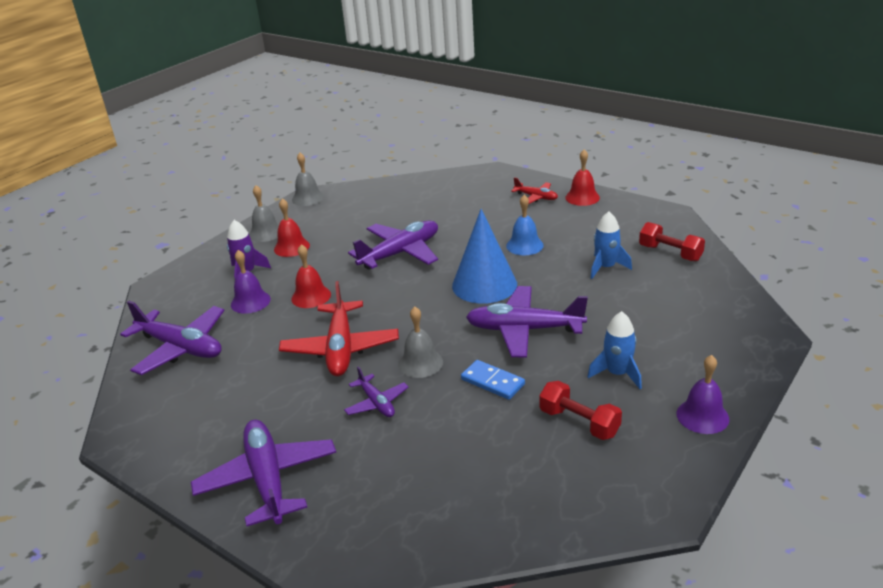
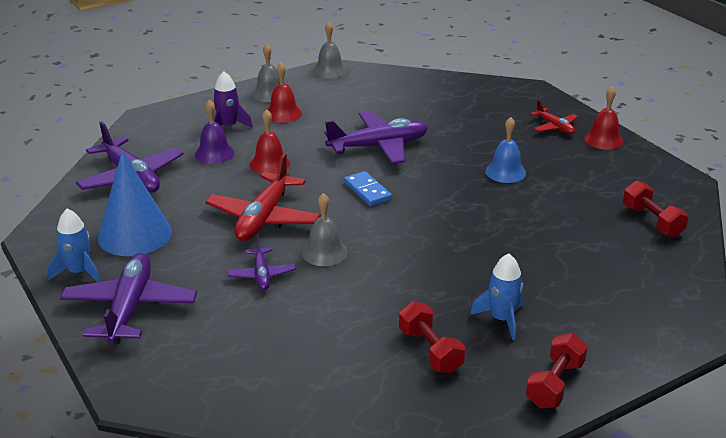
camera: 20 degrees right, 0 degrees up
blue cone [452,209,517,304] -> blue cone moved to [98,151,172,256]
blue domino [461,360,525,400] -> blue domino moved to [344,171,392,206]
purple plane [466,286,588,358] -> none
blue rocket [591,212,632,279] -> blue rocket moved to [48,209,101,282]
purple bell [677,355,729,434] -> red dumbbell [526,333,588,408]

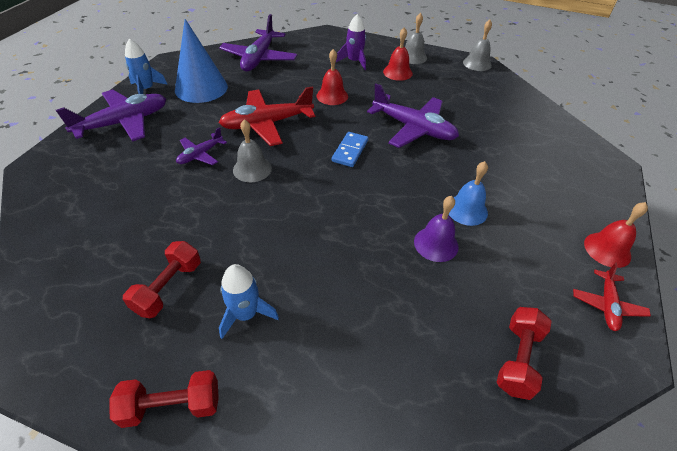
camera: 50 degrees right, 15 degrees up
purple bell [195,100,235,164] -> purple bell moved to [414,196,459,262]
red plane [530,100,578,134] -> red plane moved to [573,262,651,331]

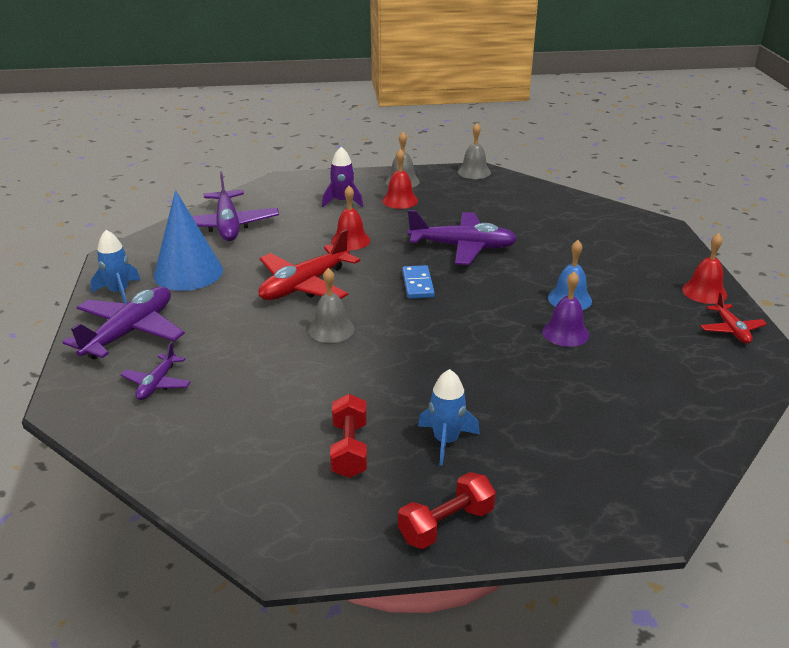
camera: 25 degrees left, 15 degrees down
purple plane [176,127,227,165] -> purple plane moved to [121,342,191,400]
red dumbbell [496,307,552,400] -> none

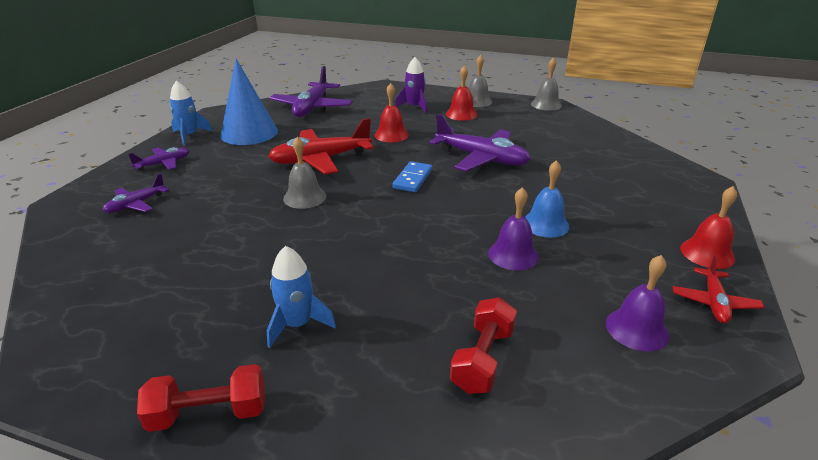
camera: 25 degrees right, 0 degrees up
purple plane [63,286,185,359] -> purple plane [128,147,189,170], size x0.53
red dumbbell [330,394,367,478] -> red dumbbell moved to [450,297,517,394]
none -> purple bell [606,255,669,352]

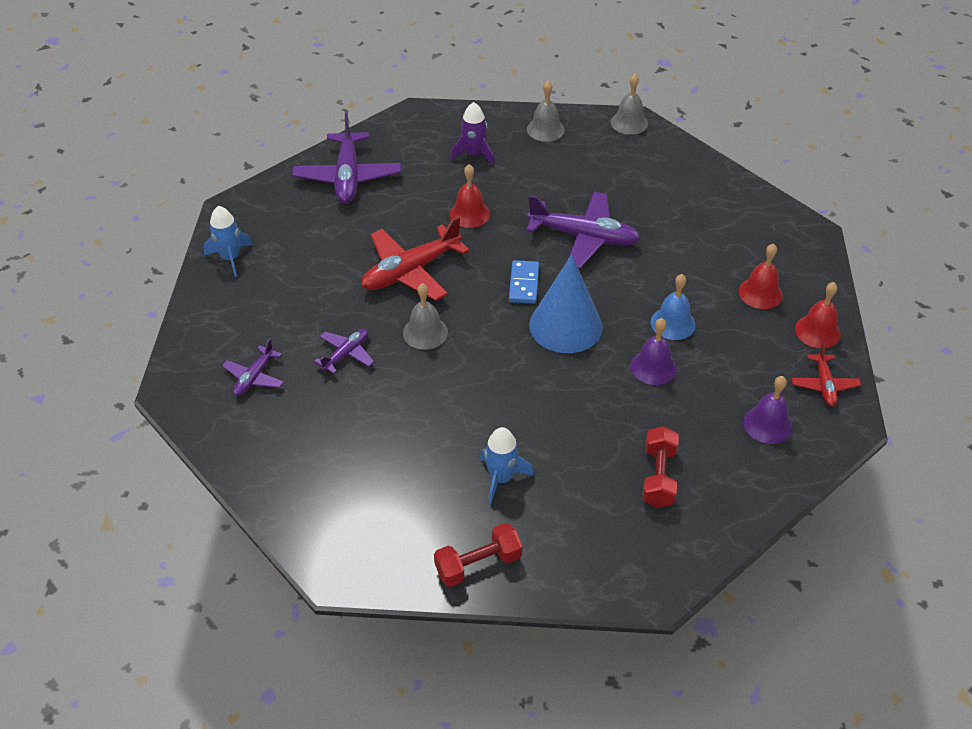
camera: 15 degrees left, 15 degrees up
purple plane [128,147,189,170] -> purple plane moved to [314,328,374,374]
blue cone [220,59,278,145] -> blue cone moved to [529,255,603,353]
red bell [446,65,477,121] -> red bell moved to [738,243,783,309]

